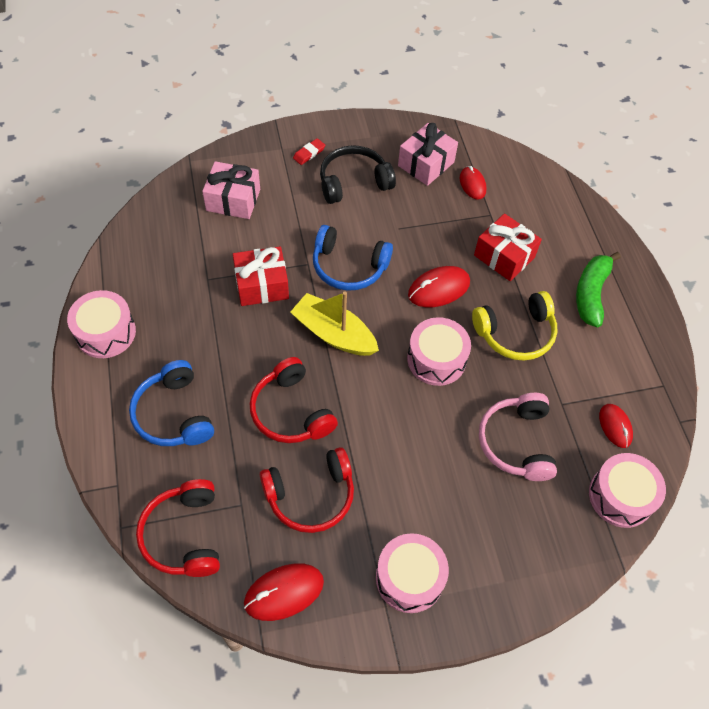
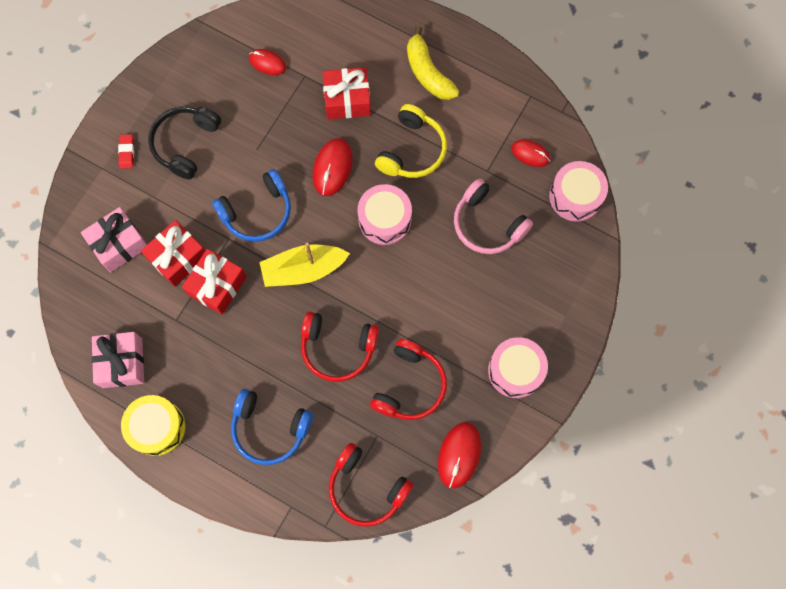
camera: 45 degrees left, 15 degrees up
pink drum [67,290,136,358] -> yellow drum [121,395,185,456]
pink gift [398,123,458,186] -> pink gift moved to [92,332,144,388]
green banana [576,252,621,327] -> yellow banana [407,26,459,100]
none -> red gift [141,220,205,287]

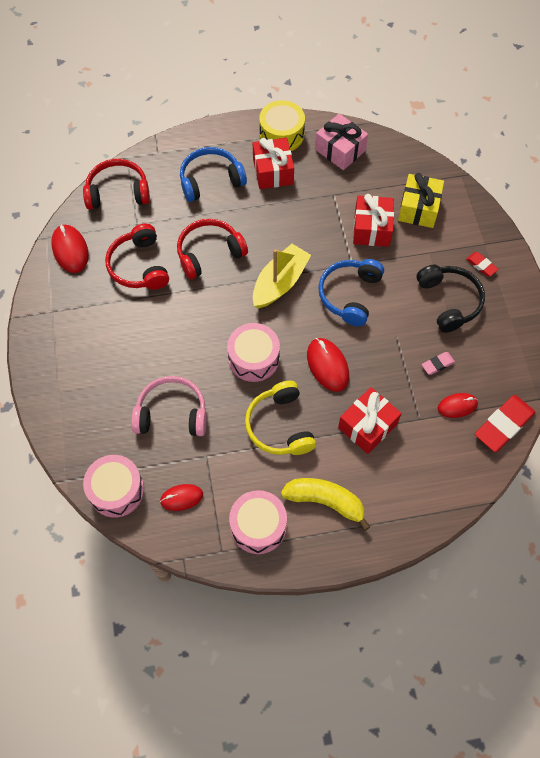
camera: 140 degrees right, 10 degrees down
pink gift [81,207,147,272] -> yellow gift [398,173,444,228]
red gift [182,249,246,315] -> red gift moved to [253,138,294,189]
pink drum [488,337,548,398] -> pink drum moved to [229,490,287,554]
none -> pink eraser [422,352,455,375]
none -> red eraser [475,395,535,452]

